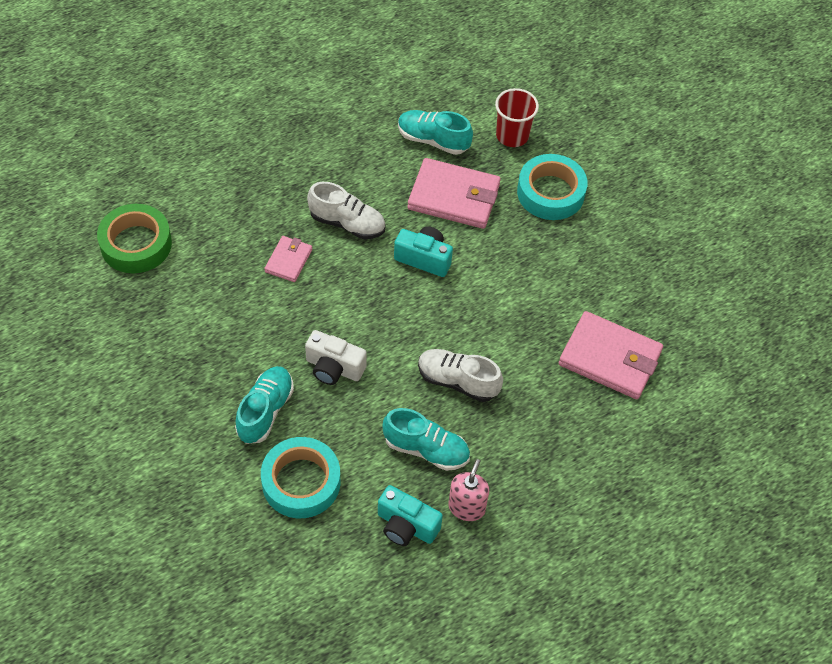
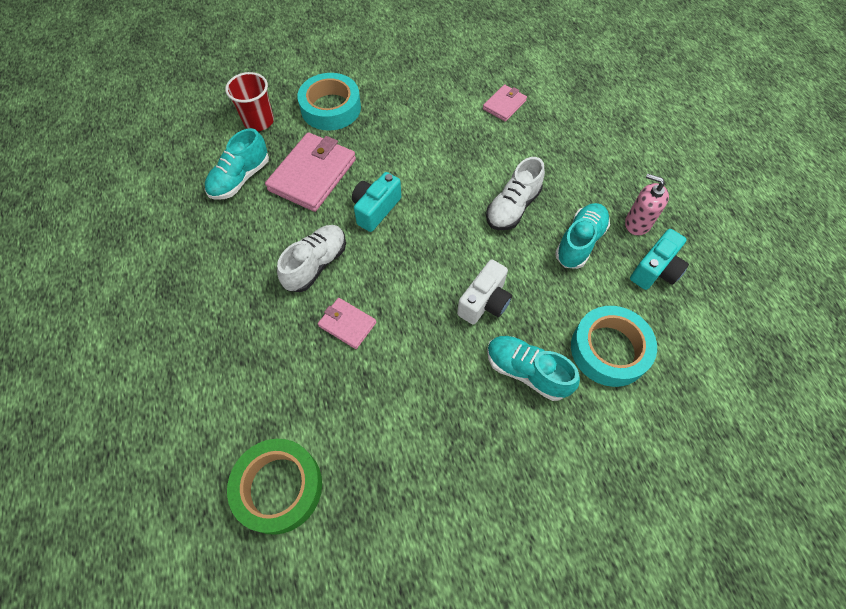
camera: 75 degrees left, 5 degrees up
pink wallet [559,311,663,399] -> pink wallet [483,85,527,122], size x0.53

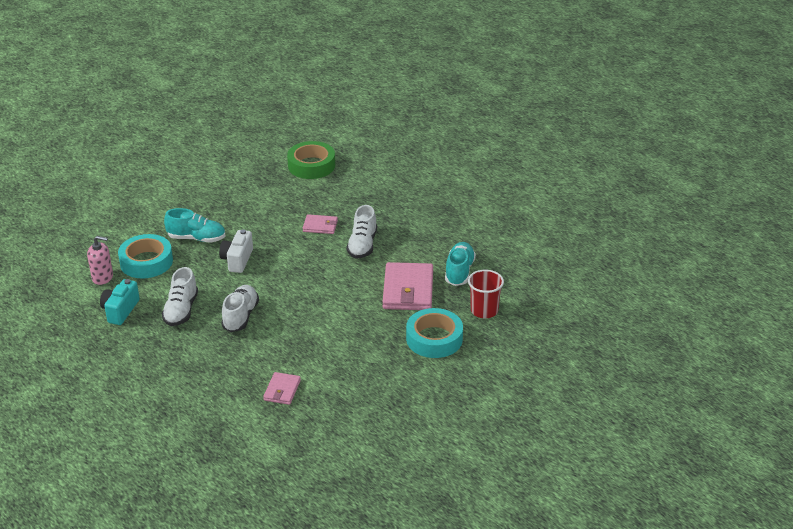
camera: 155 degrees right, 25 degrees down
turquoise camera [352,172,401,232] -> none
turquoise shoe [555,203,610,269] -> white shoe [162,267,198,326]
pink soap dispenser [625,174,669,235] -> pink soap dispenser moved to [87,236,113,285]

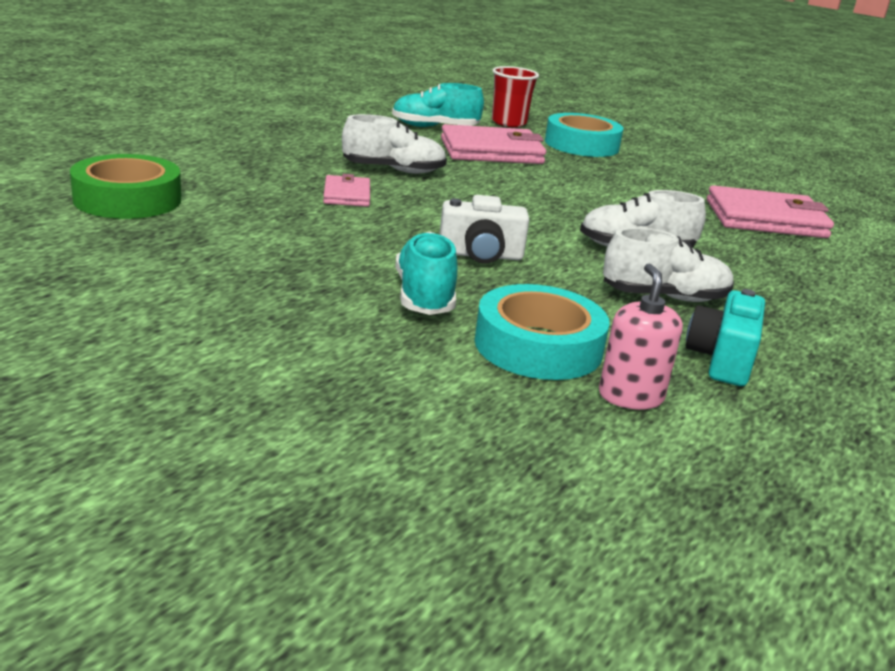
camera: 105 degrees left, 10 degrees down
turquoise camera [100,279,140,325] -> turquoise camera turned 105 degrees clockwise [686,289,765,386]
pink wallet [263,372,301,405] -> pink wallet [707,185,834,238], size x1.88

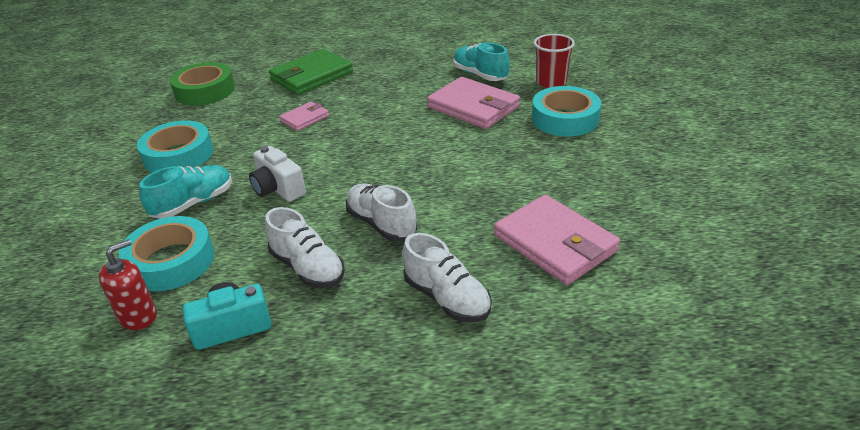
camera: 55 degrees right, 10 degrees up
white shoe [342,114,447,174] -> white shoe moved to [402,233,491,322]
pink soap dispenser [599,264,683,410] -> red soap dispenser [99,239,157,330]
none -> turquoise tape [137,121,213,173]
none -> green wallet [269,49,353,95]

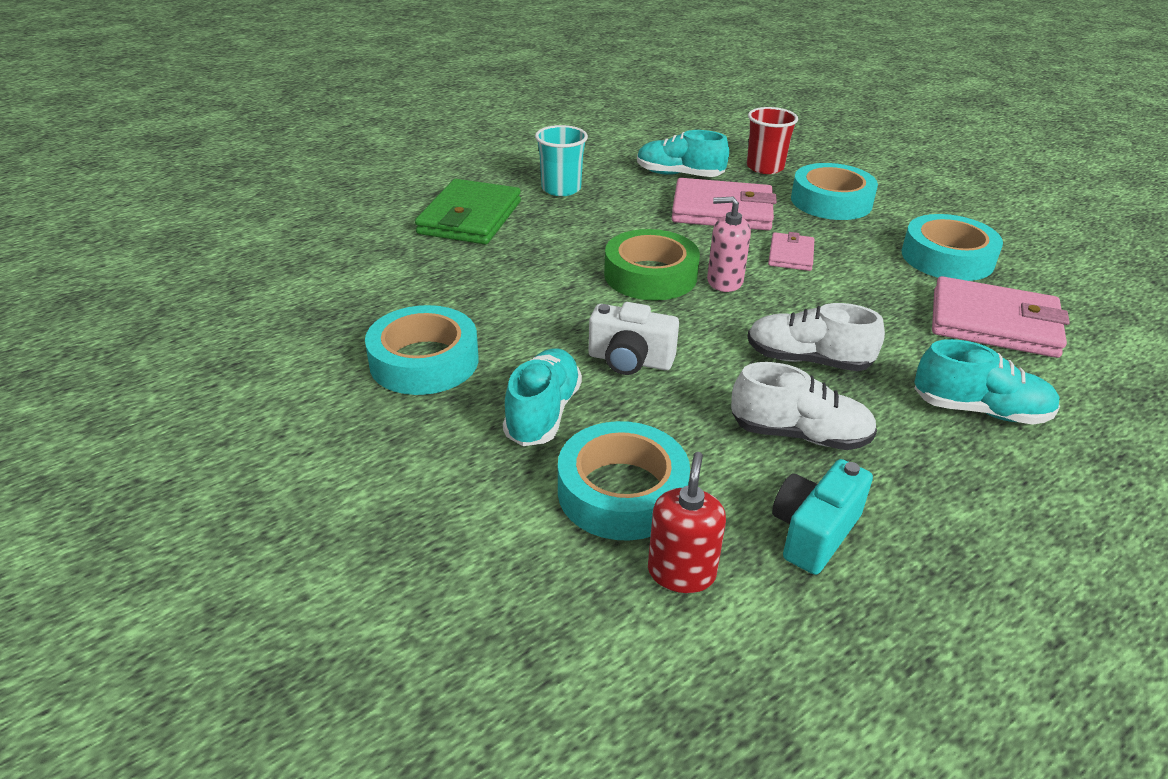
camera: 35 degrees left, 0 degrees up
green tape [170,62,235,105] -> green tape moved to [604,229,700,301]
pink wallet [279,102,329,131] -> pink wallet moved to [768,232,815,271]
white shoe [402,233,491,322] -> turquoise shoe [914,339,1060,425]
none -> turquoise cup [535,125,588,196]
none -> pink soap dispenser [707,196,751,292]
none -> turquoise tape [902,214,1003,281]

